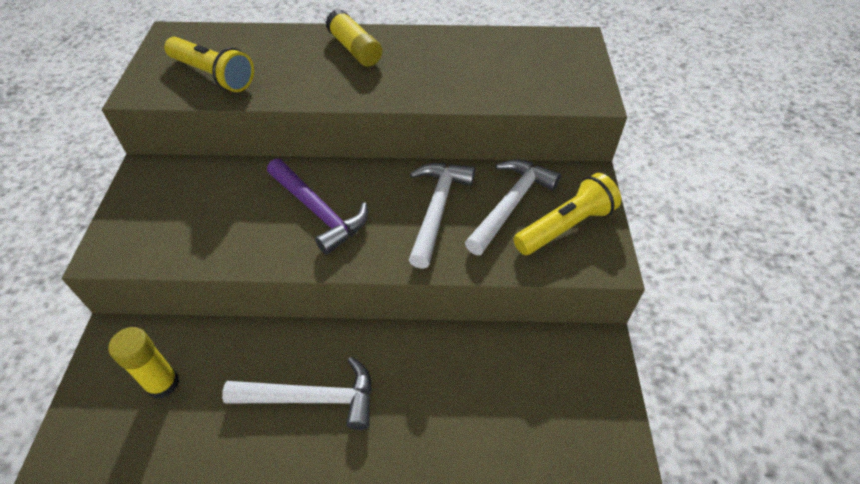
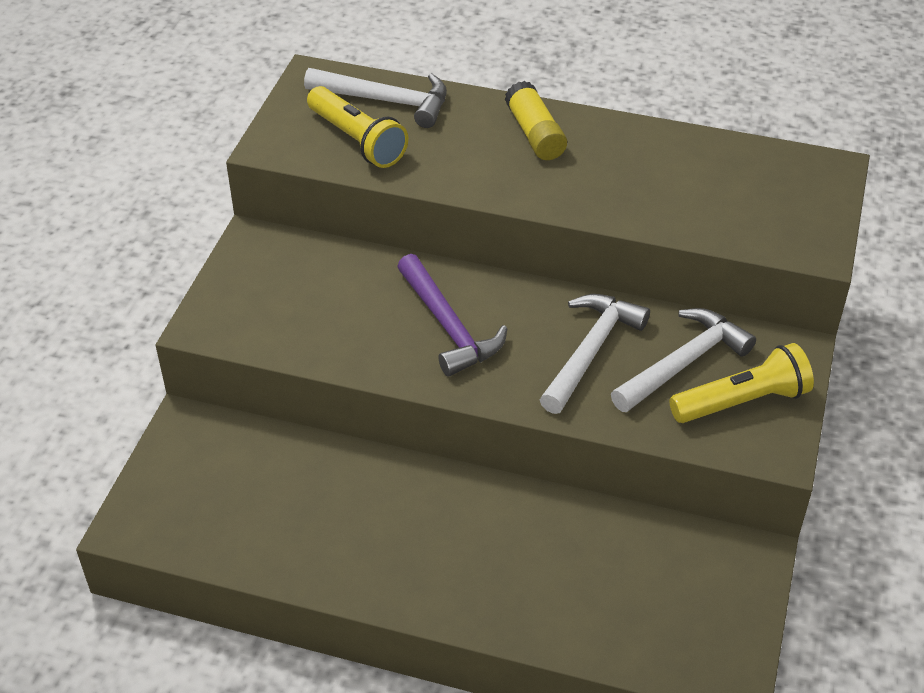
camera: 15 degrees right, 5 degrees down
yellow glue stick [108,327,179,399] -> none
white hammer [222,357,372,430] -> white hammer moved to [304,68,447,128]

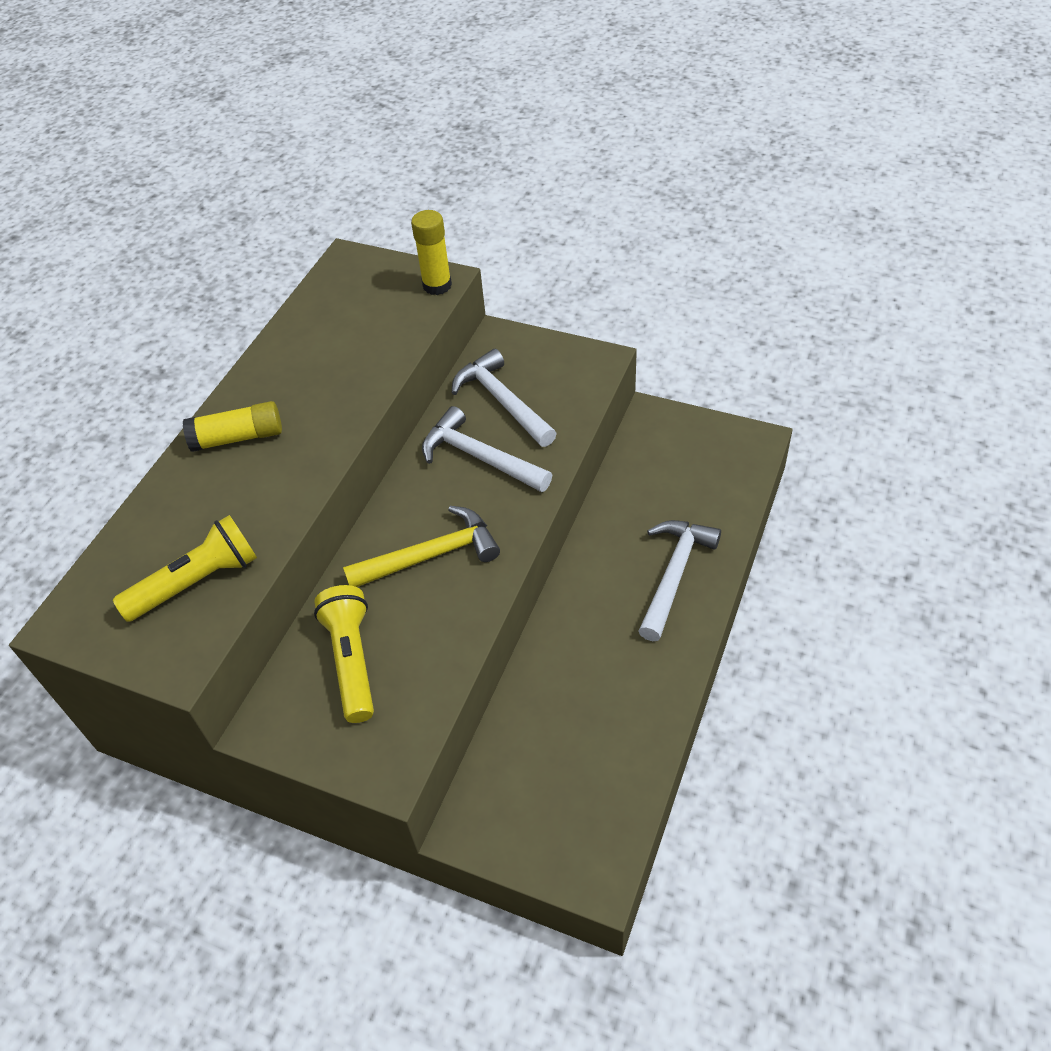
camera: 80 degrees left, 5 degrees up
white hammer [304,68,447,128] -> white hammer moved to [639,520,721,641]
purple hammer [397,254,508,377] -> yellow hammer [343,506,500,587]
yellow flashlight [669,343,814,423] -> yellow flashlight moved to [314,585,374,723]
none -> yellow glue stick [411,210,452,295]

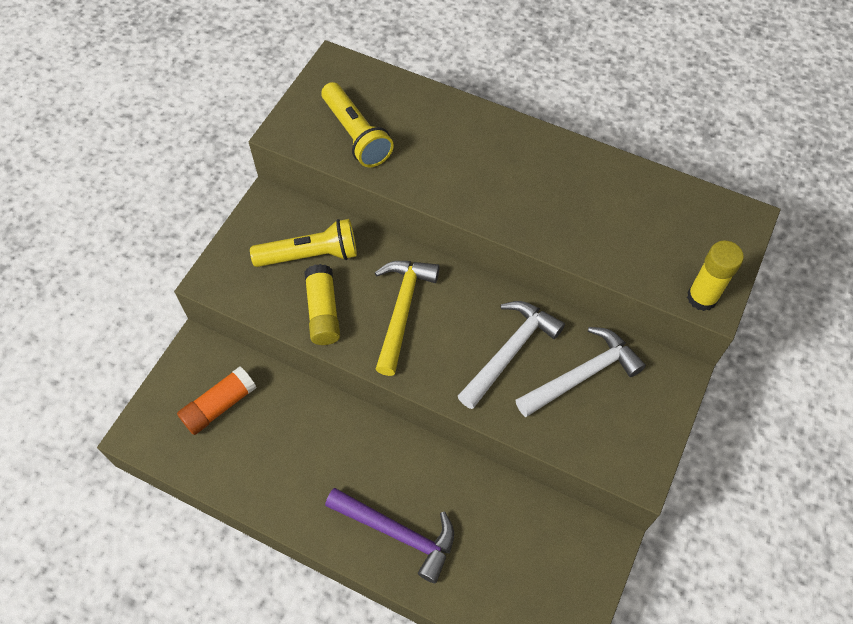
camera: 90 degrees right, 10 degrees up
yellow glue stick [183,401,282,452] -> yellow glue stick moved to [304,264,340,345]
yellow hammer [343,506,500,587] -> yellow hammer turned 150 degrees counterclockwise [375,261,440,376]
white hammer [639,520,721,641] -> purple hammer [325,488,454,583]
none -> orange glue stick [177,366,257,435]

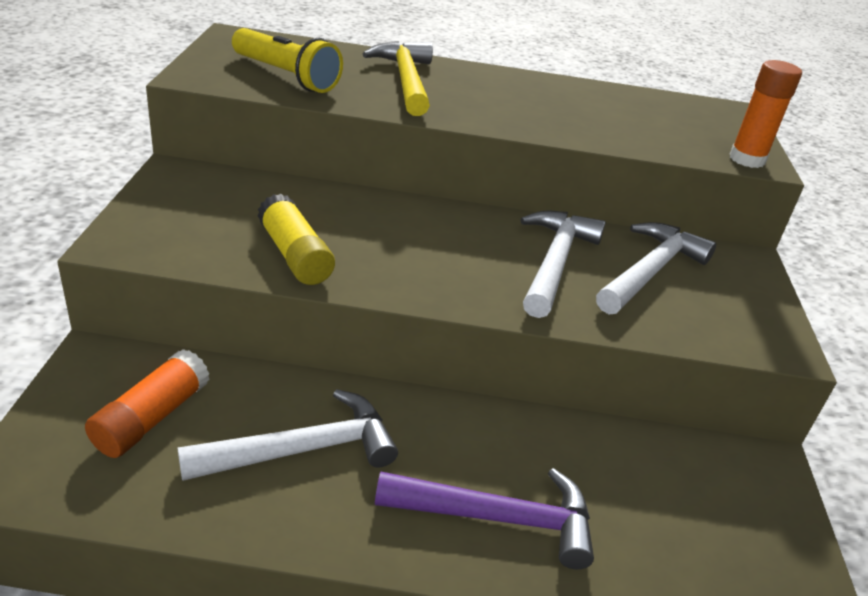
camera: 25 degrees left, 25 degrees down
yellow flashlight [250,219,357,267] -> none
yellow hammer [375,261,440,376] -> yellow hammer moved to [363,41,433,116]
yellow glue stick [687,241,744,311] -> orange glue stick [729,60,802,168]
none -> white hammer [178,389,398,481]

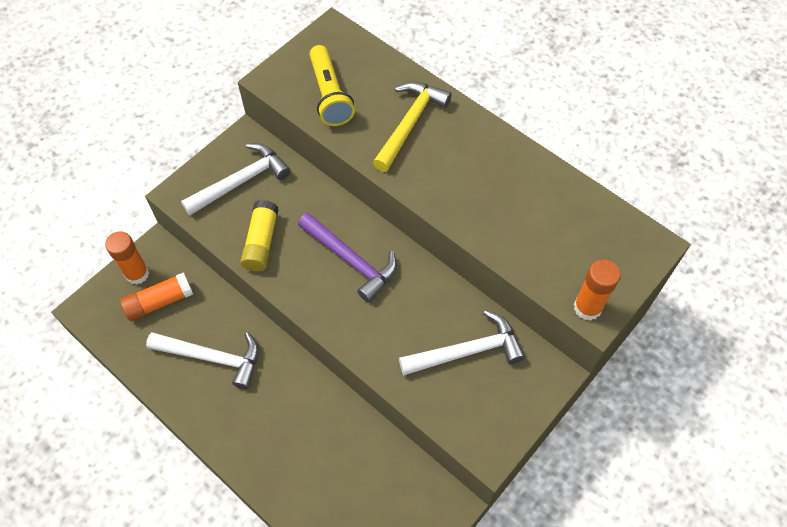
camera: 40 degrees right, 25 degrees up
purple hammer [375,468,594,569] -> purple hammer moved to [298,213,397,303]
white hammer [520,211,606,318] -> white hammer moved to [181,143,291,215]
none -> orange glue stick [105,231,149,285]

